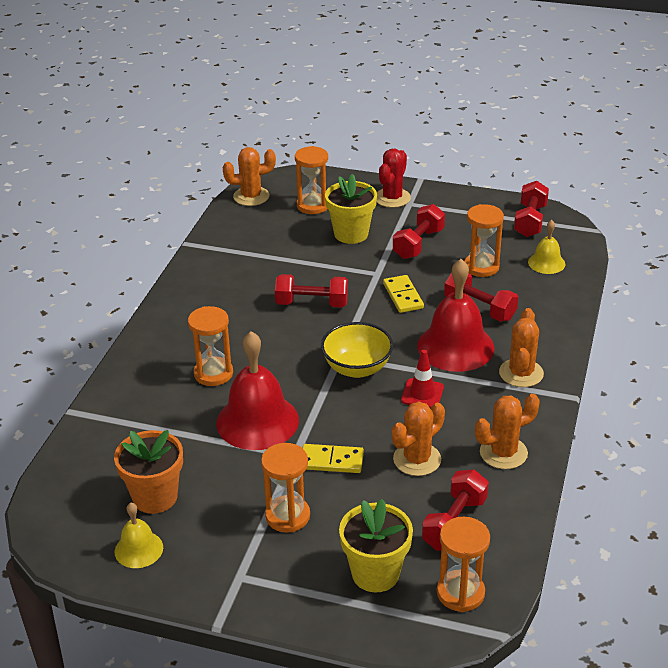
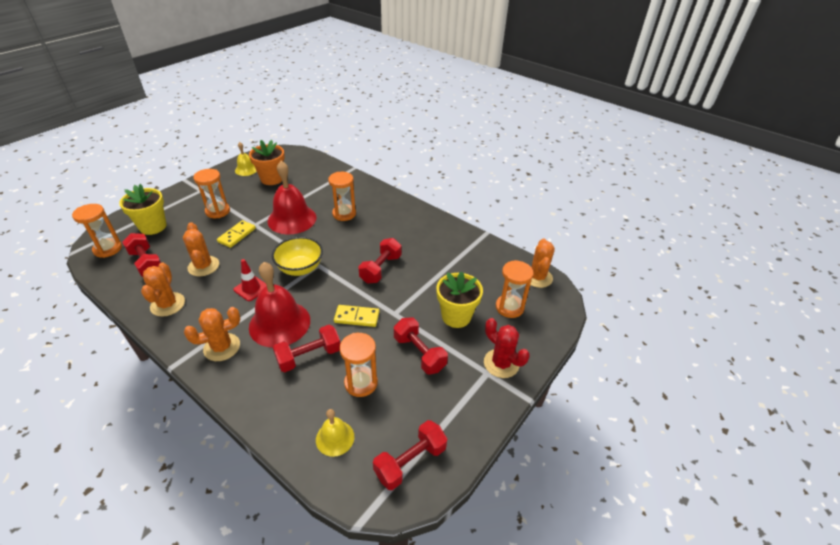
camera: 110 degrees right, 5 degrees up
orange cactus [499,308,544,387] -> orange cactus turned 60 degrees counterclockwise [184,307,240,361]
red dumbbell [514,181,549,237] -> red dumbbell turned 75 degrees counterclockwise [373,420,447,490]

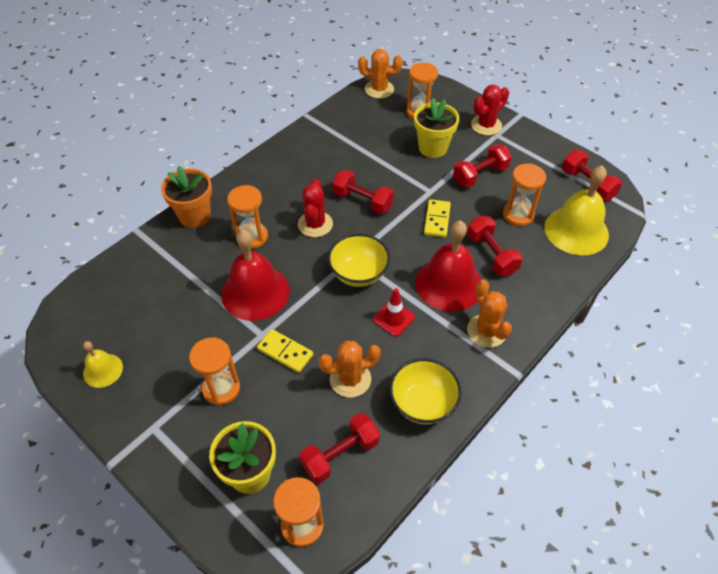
camera: 85 degrees left, 10 degrees up
orange cactus [141,263,185,317] -> yellow bowl [389,358,462,424]
orange flower pot [249,140,285,185] -> orange flower pot moved to [161,166,212,228]
yellow bell [316,409,354,457] -> yellow bell [544,165,609,255], size x1.91
none -> red cactus [298,179,333,237]

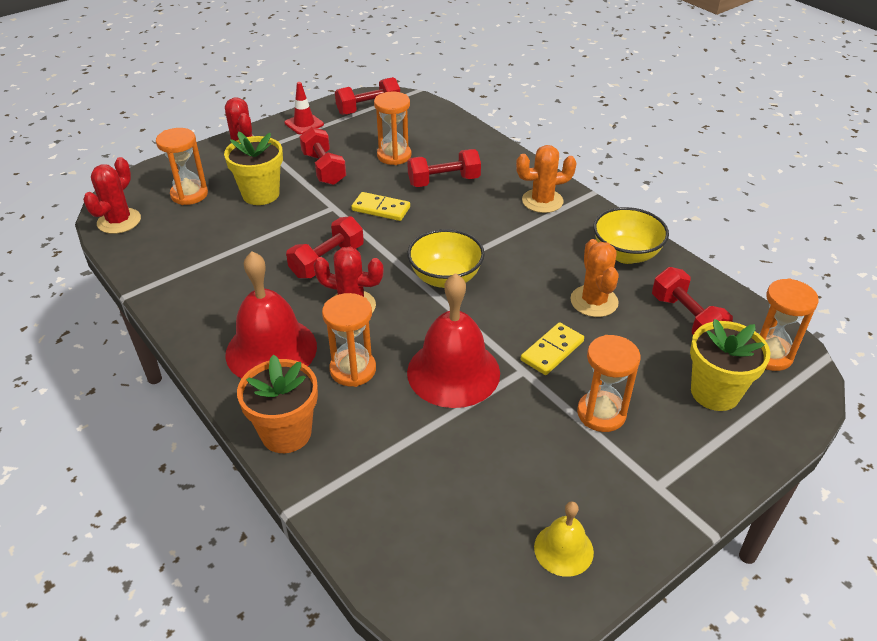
camera: 80 degrees left, 10 degrees down
orange cactus [358,49,403,99] -> red cactus [83,157,141,234]
red traffic cone [373,288,415,337] -> red traffic cone moved to [284,82,324,134]
red bell [415,220,482,312] -> red bell moved to [225,251,317,379]
yellow bell [544,165,609,255] -> none

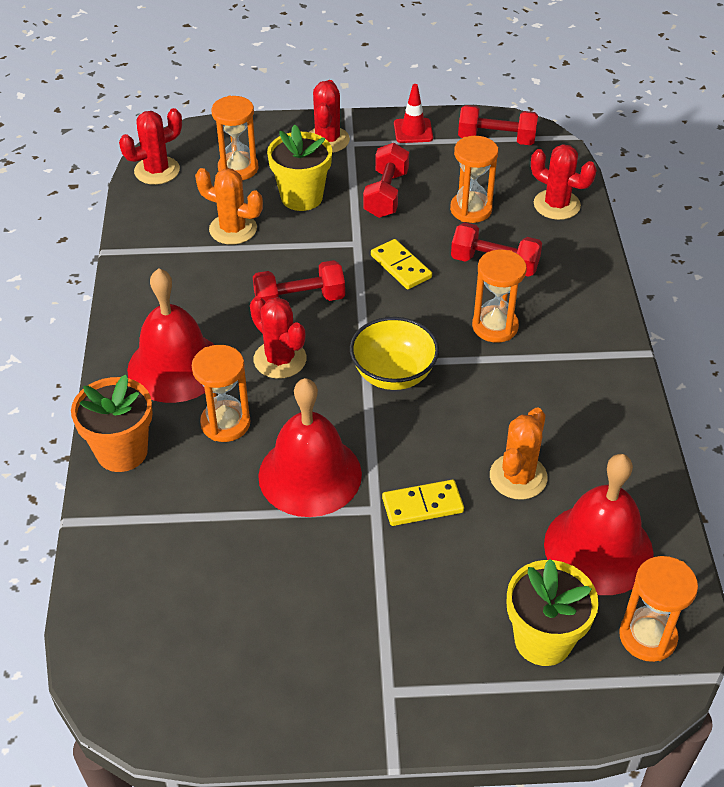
camera: 35 degrees right, 5 degrees up
orange cactus [516,145,577,213] -> orange cactus moved to [195,168,263,245]
yellow bell [534,501,594,577] -> none
orange hourglass [577,335,641,432] -> orange hourglass moved to [472,250,527,343]
yellow bowl [593,207,669,264] -> none
red dumbbell [652,267,733,335] -> red bell [544,454,654,595]
none -> red cactus [531,144,596,220]

